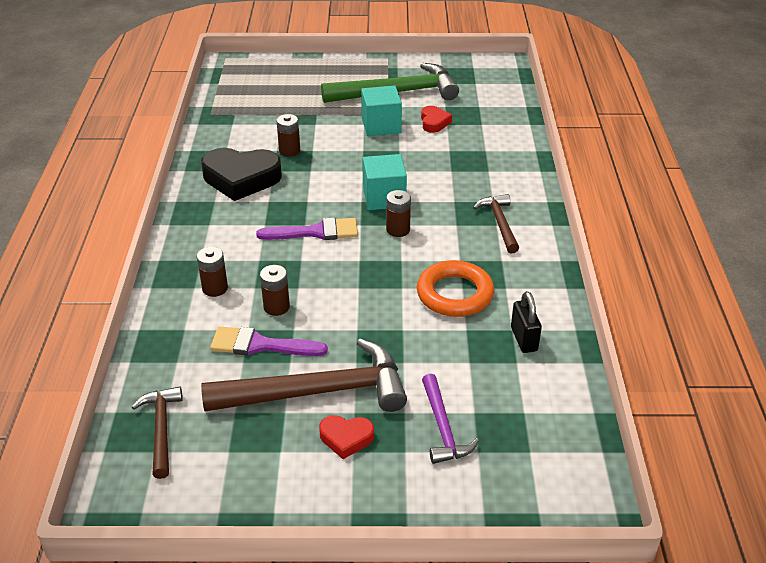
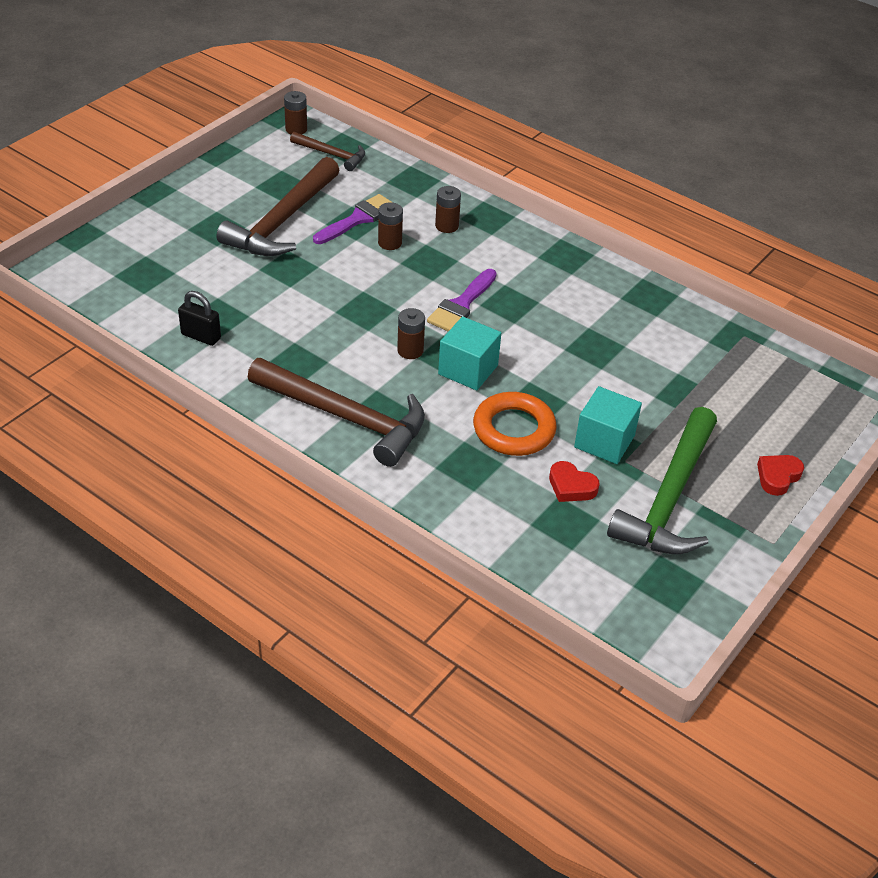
camera: 125 degrees right, 5 degrees up
black heart [201,148,282,201] -> none
brown battery [276,114,300,157] -> brown battery moved to [284,91,307,134]
red heart [319,415,374,459] -> red heart moved to [757,455,804,496]
orange ring [417,260,494,317] -> orange ring moved to [473,392,557,456]
purple hammer [422,374,479,464] -> none
brown hammer [473,194,519,253] -> brown hammer [247,358,425,467], size x1.90

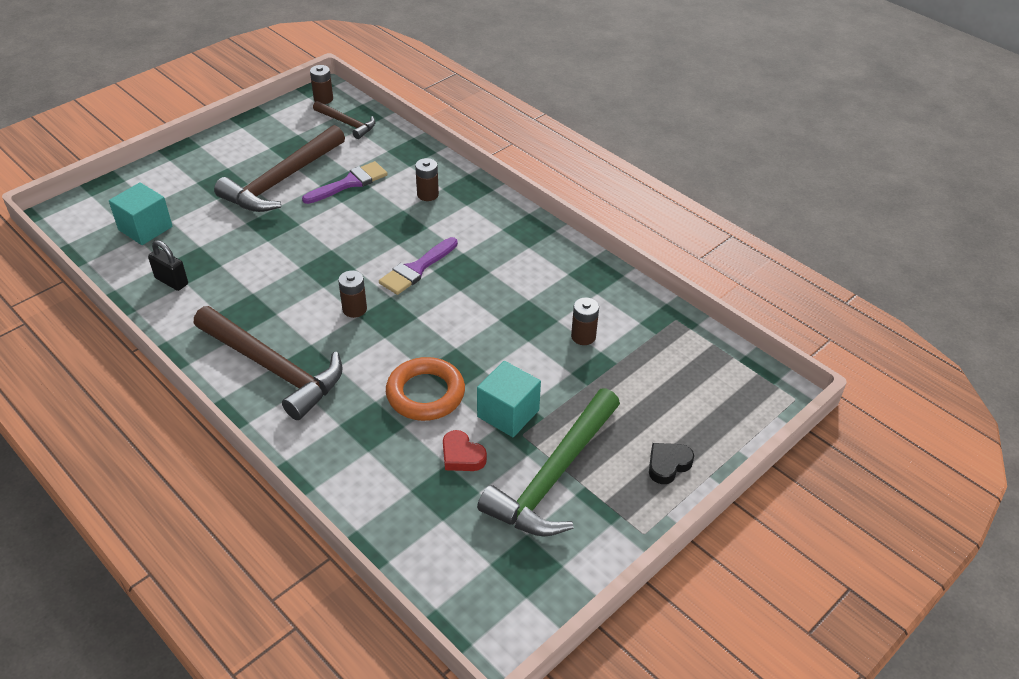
camera: 10 degrees right, 0 degrees up
brown battery [378,202,403,250] -> brown battery moved to [571,298,599,345]
turquoise cube [438,316,501,390] -> turquoise cube moved to [109,182,173,245]
red heart [757,455,804,496] -> black heart [649,443,694,484]

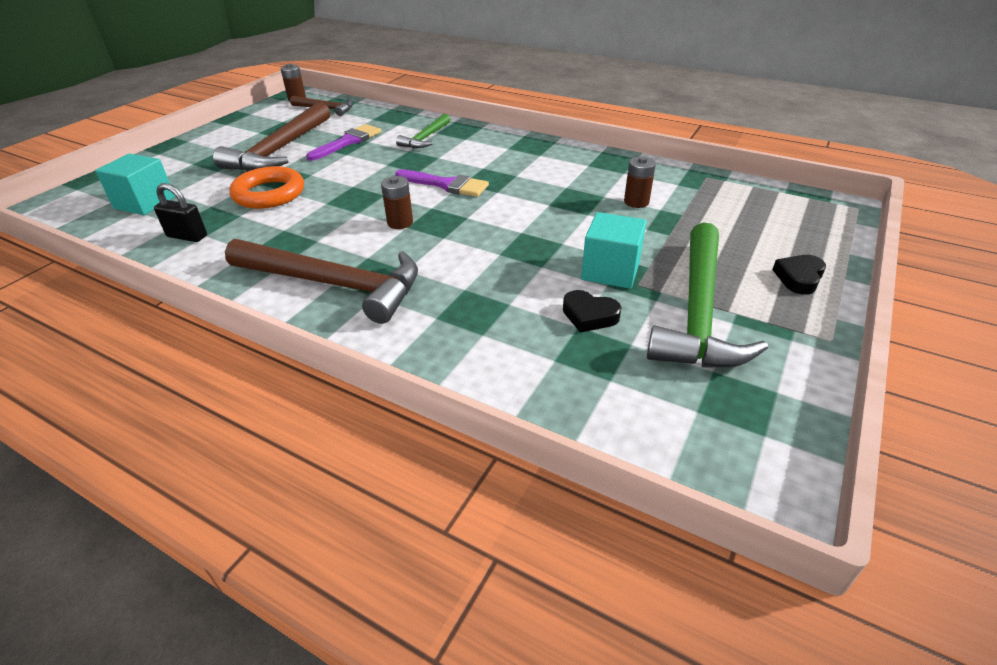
camera: 15 degrees left, 5 degrees down
purple brush [379,237,458,295] -> purple brush turned 90 degrees counterclockwise [395,169,489,197]
orange ring [386,357,465,421] -> orange ring moved to [229,166,304,209]
brown battery [415,158,439,201] -> green hammer [396,114,450,148]
red heart [443,430,487,471] -> black heart [563,290,622,333]

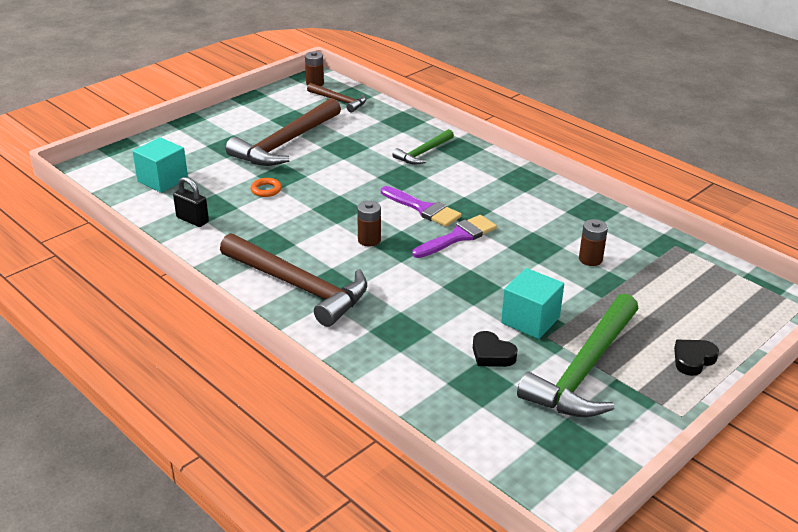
camera: 15 degrees right, 5 degrees down
orange ring [229,166,304,209] -> orange ring [250,178,282,197], size x0.48
purple brush [306,124,381,161] -> purple brush moved to [412,215,497,258]

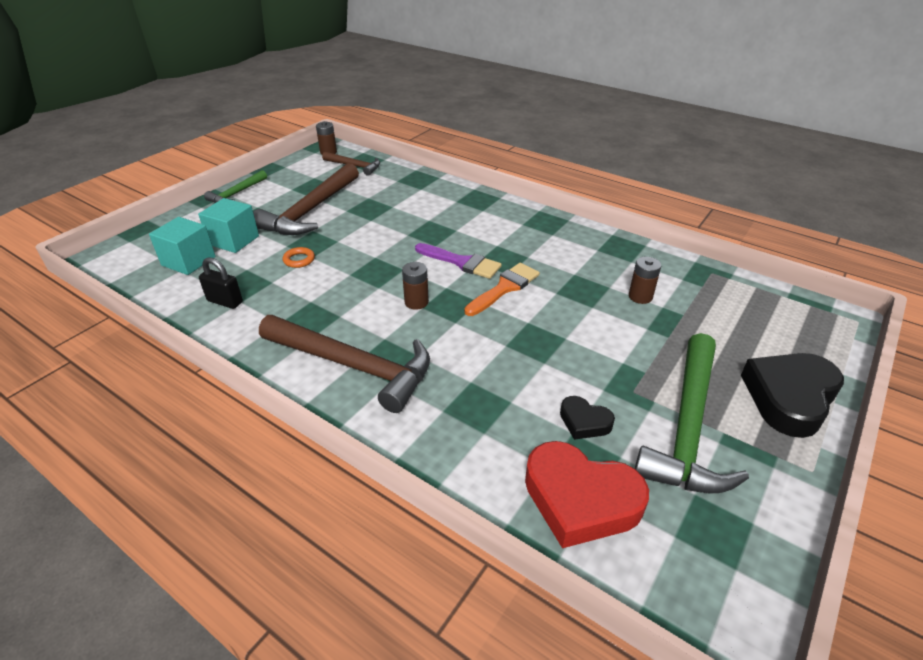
camera: 10 degrees left, 5 degrees up
green hammer [393,129,454,165] -> green hammer moved to [204,170,267,203]
purple brush [412,215,497,258] -> orange brush [464,263,540,316]
turquoise cube [501,268,564,339] -> turquoise cube moved to [198,198,259,253]
black heart [674,340,719,376] -> black heart [741,353,844,438], size x1.97
none -> red heart [525,441,649,548]

